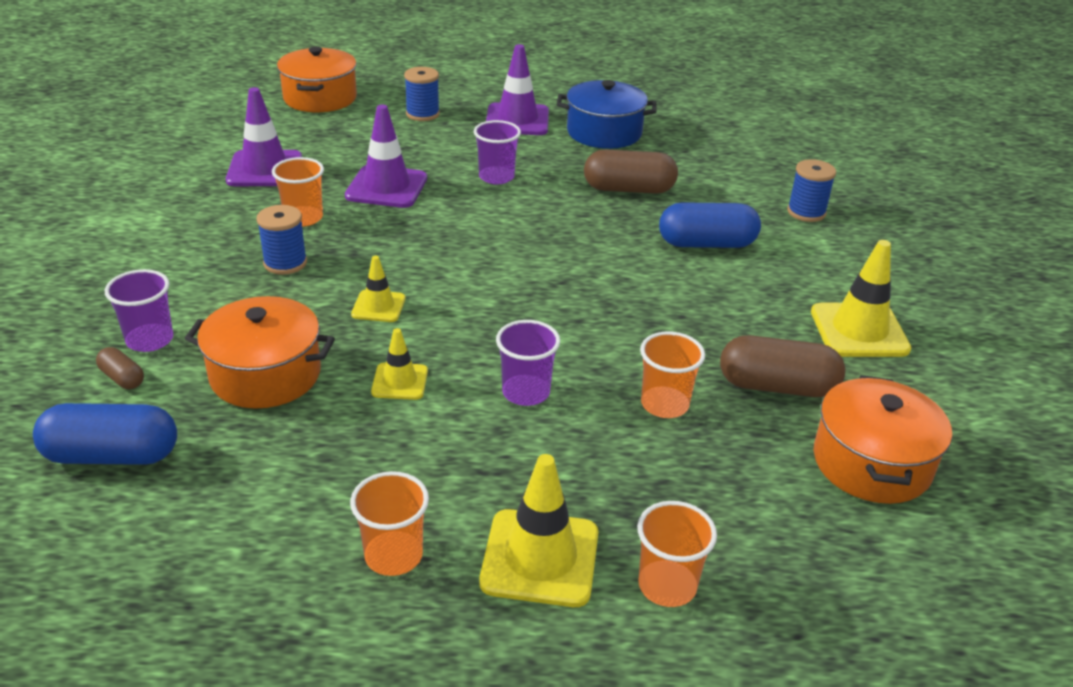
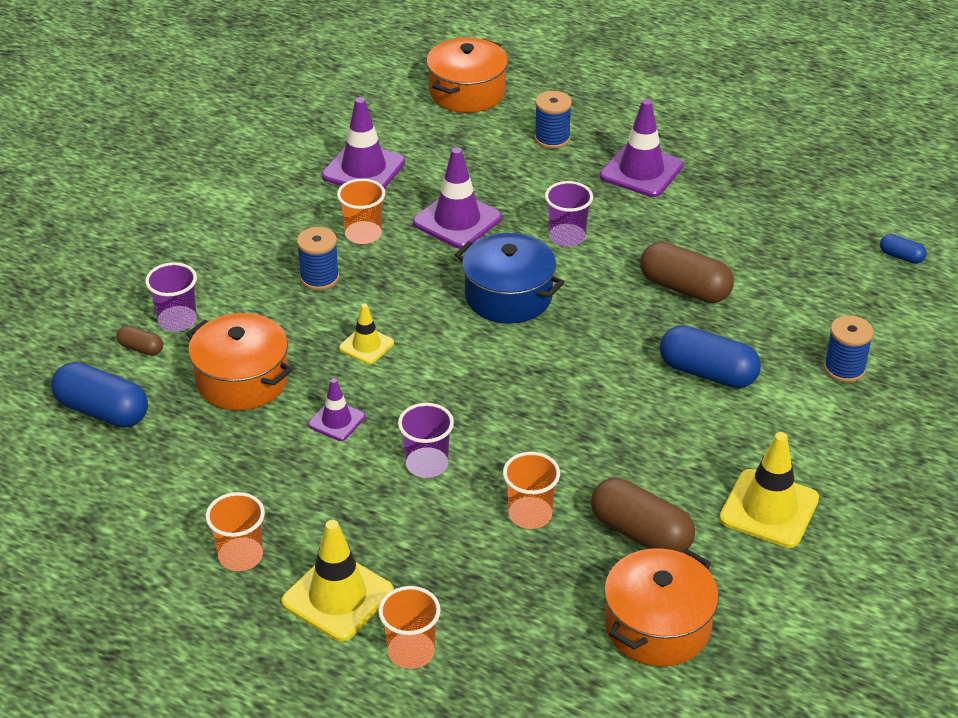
camera: 30 degrees right, 5 degrees up
brown capsule [96,347,144,389] -> brown capsule turned 45 degrees counterclockwise [117,326,163,356]
yellow traffic cone [371,328,428,400] -> purple traffic cone [308,378,365,441]
blue pot [557,80,657,149] -> blue pot moved to [455,233,564,324]
none -> blue capsule [880,234,927,264]

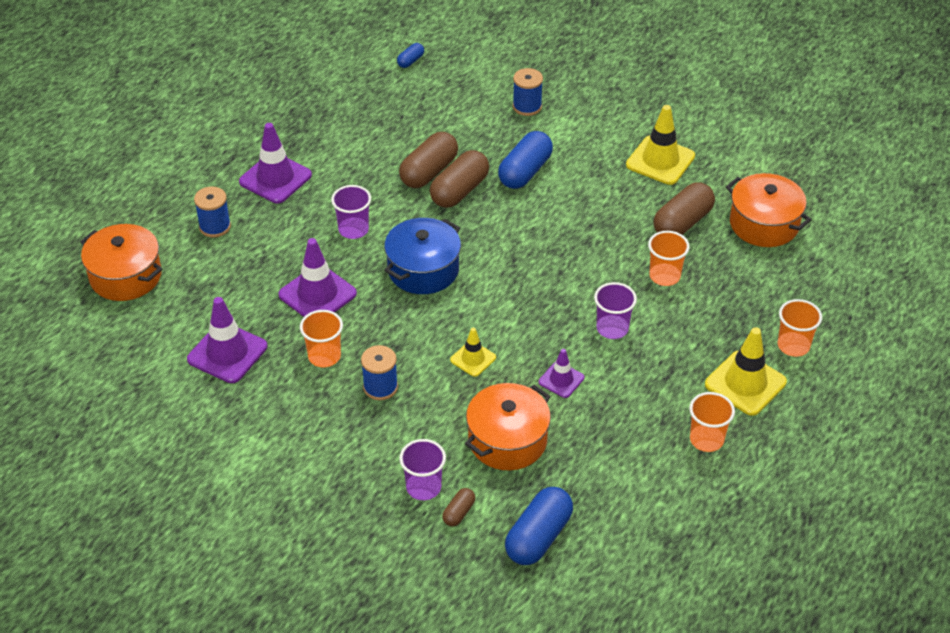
camera: 85 degrees left, 5 degrees up
none -> brown capsule [430,150,489,208]

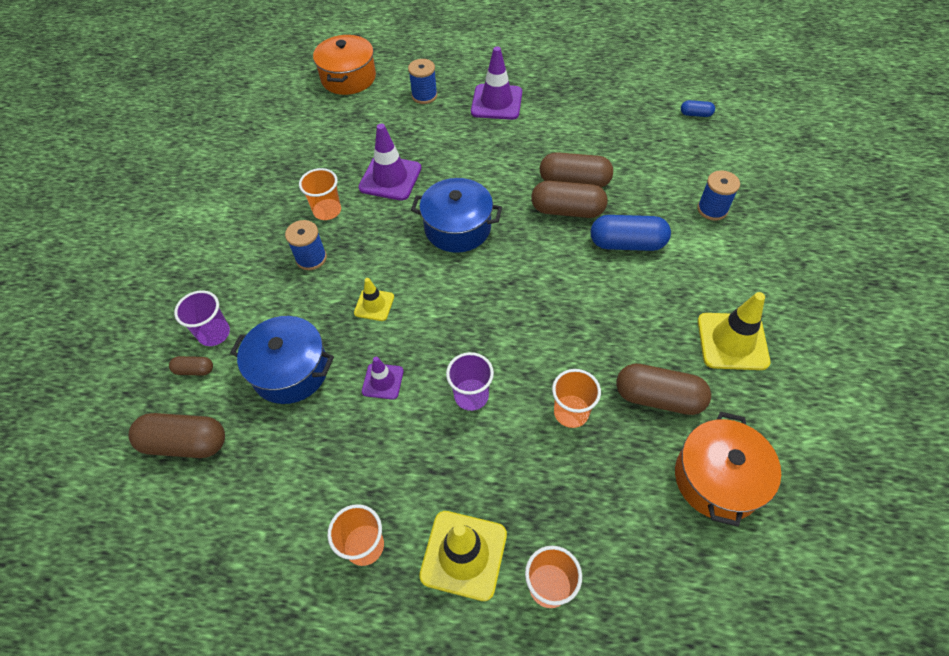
camera: 65 degrees right, 10 degrees up
purple traffic cone [187,297,268,383] -> none
purple cup [331,185,371,239] -> none
orange pot [465,383,551,470] -> blue pot [230,316,334,404]
blue capsule [505,487,573,565] -> brown capsule [128,413,225,458]

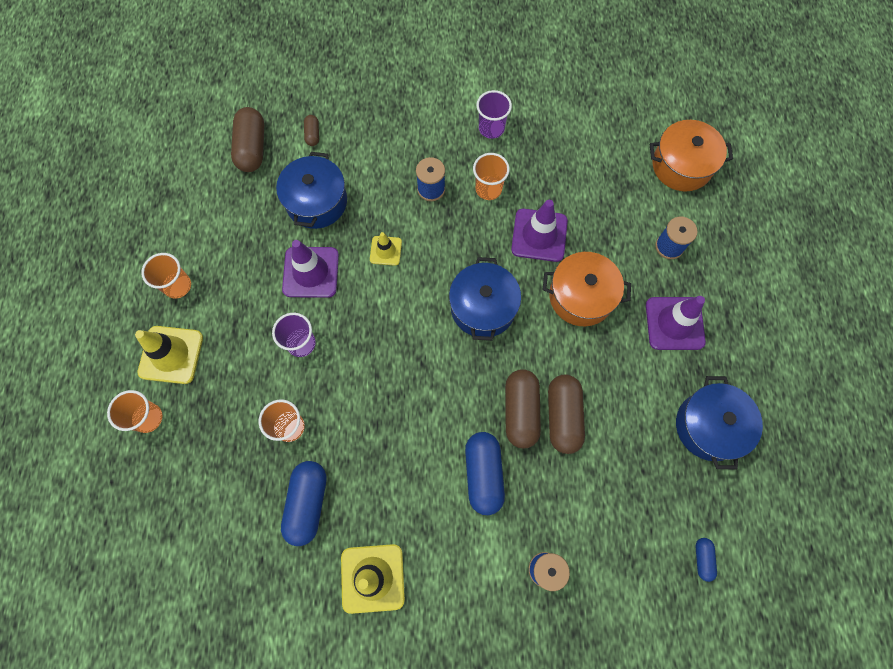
camera: 80 degrees right, 15 degrees up
purple cup [174,290,230,346] -> purple cup moved to [476,90,512,139]
purple traffic cone [362,357,404,400] -> purple traffic cone [282,240,339,298], size x1.76
brown capsule [616,364,711,415] -> blue capsule [281,461,326,546]
orange pot [675,412,781,527] -> orange pot moved to [543,252,631,326]
none -> blue pot [676,376,763,469]

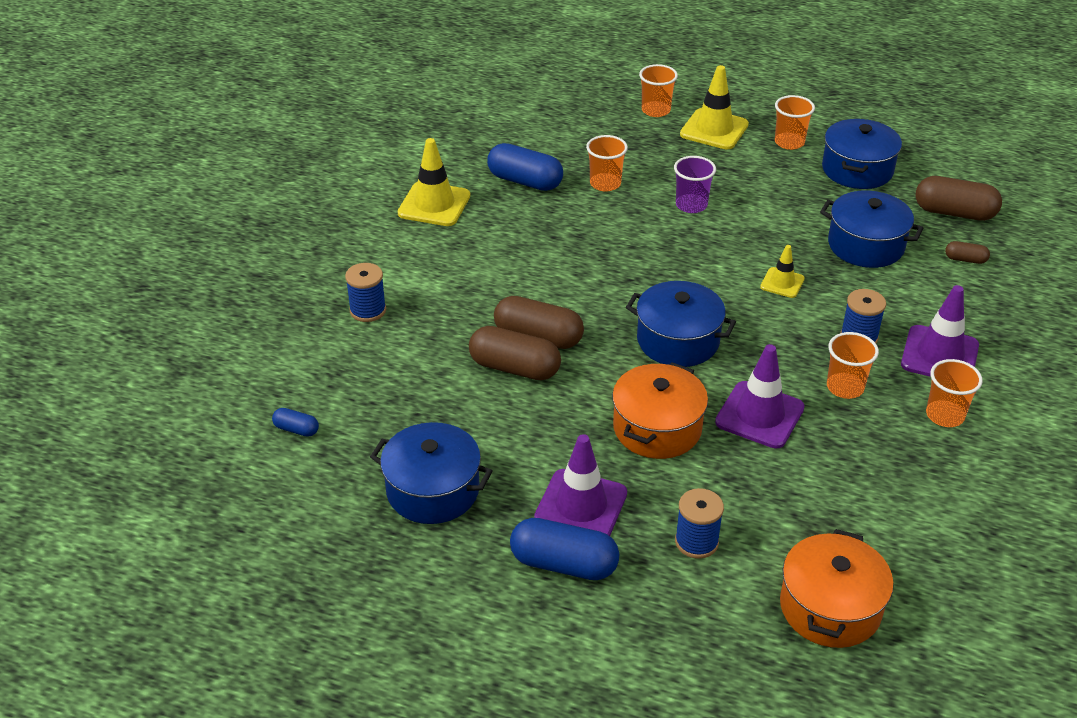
camera: 110 degrees right, 30 degrees down
purple traffic cone [282,240,339,298] -> purple traffic cone moved to [901,285,979,377]
blue capsule [465,432,505,515] -> blue capsule moved to [510,518,619,580]
purple cup [476,90,512,139] -> orange cup [926,359,983,427]
none -> blue pot [822,119,902,189]

